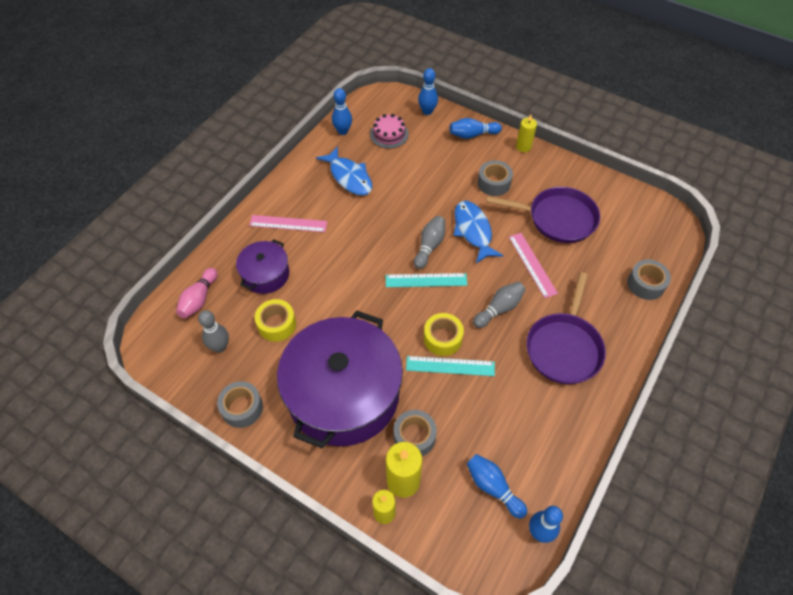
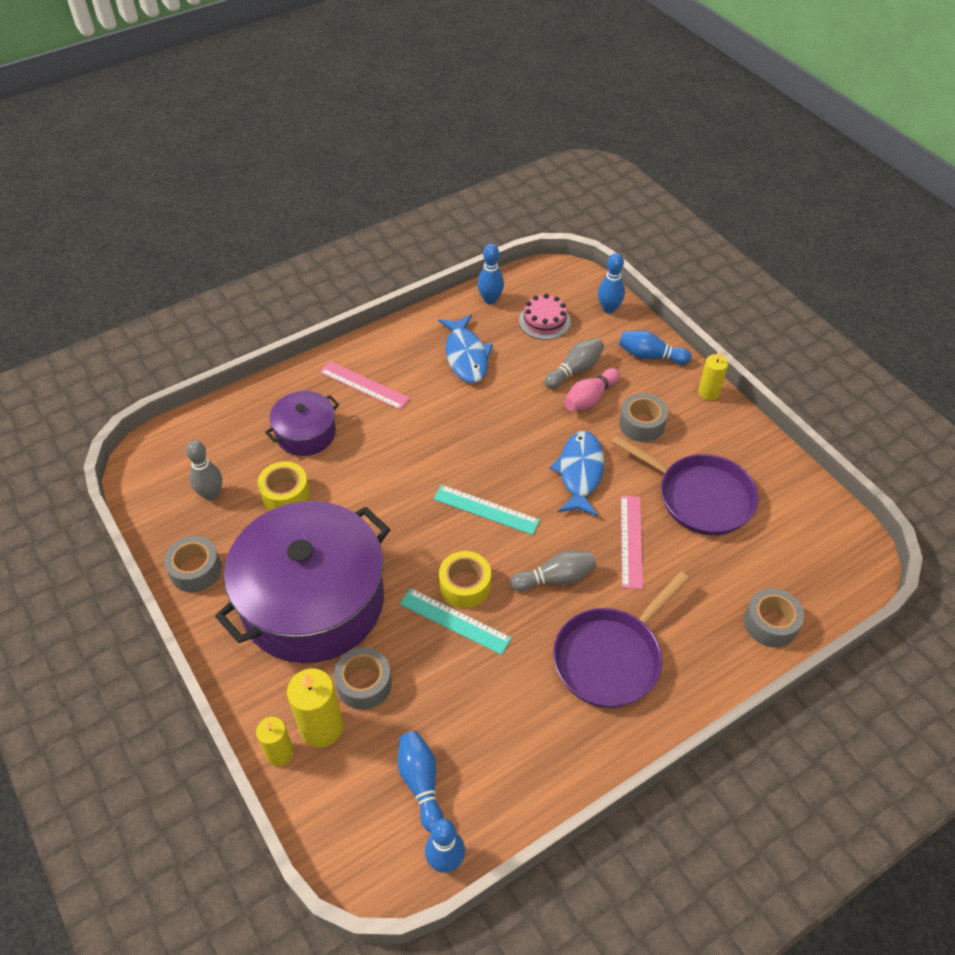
camera: 25 degrees right, 5 degrees down
pink bowling pin [176,268,218,318] -> pink bowling pin moved to [564,368,620,411]
grey bowling pin [414,216,445,269] -> grey bowling pin moved to [545,338,604,389]

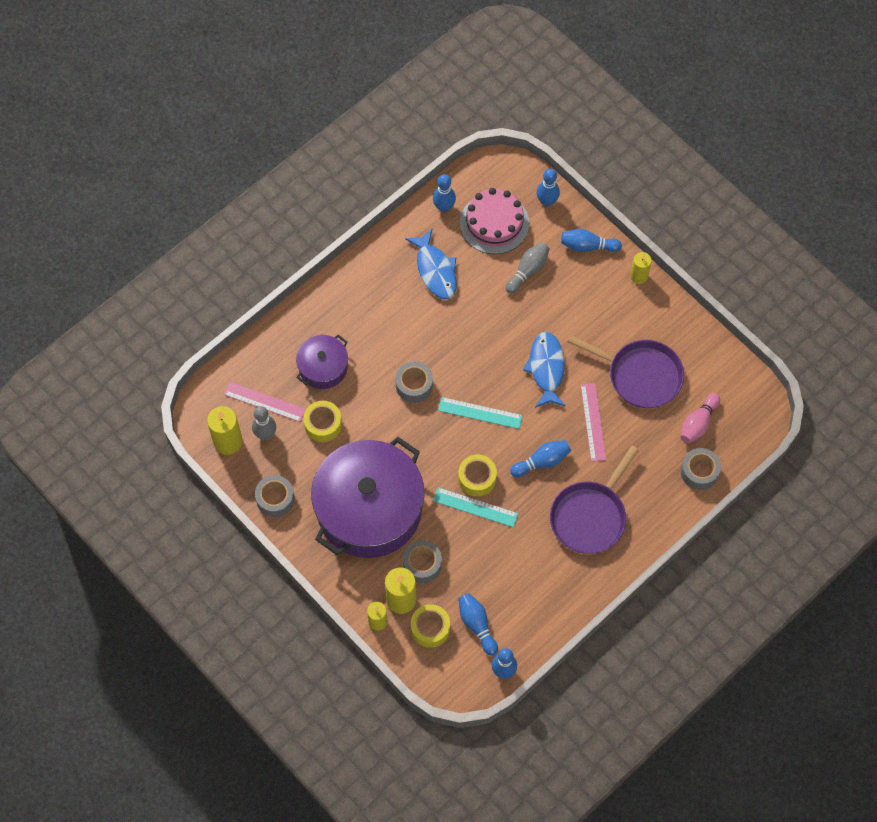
camera: 10 degrees left, 15 degrees up
pink ruler [320,361,410,410] -> pink ruler moved to [224,382,306,422]
grey bowling pin [511,550,596,591] -> blue bowling pin [510,440,571,477]
pink cake [519,294,571,340] -> pink cake [460,188,529,254], size x1.55
pink bowling pin [564,368,620,411] -> pink bowling pin moved to [680,393,720,444]
grey tape [619,393,668,442] -> grey tape moved to [395,361,433,403]
none -> yellow candle [207,406,243,455]
none -> yellow tape [411,604,450,648]

